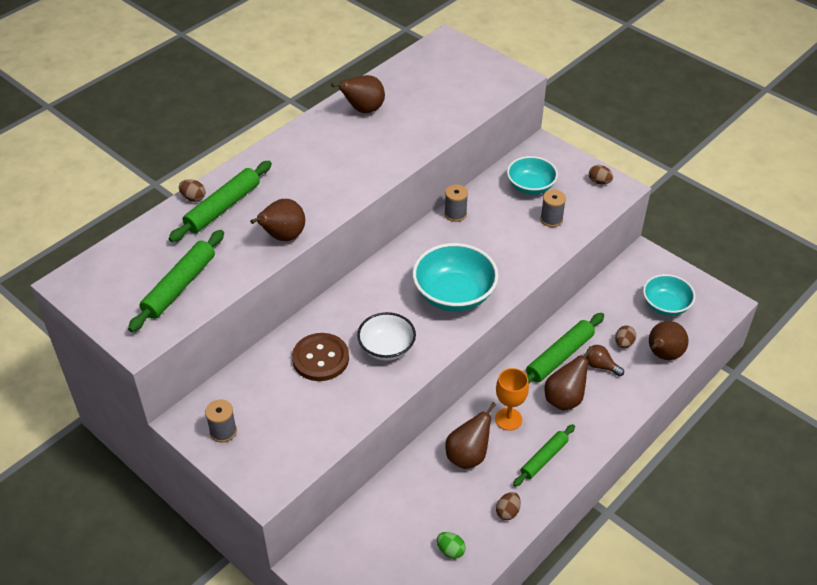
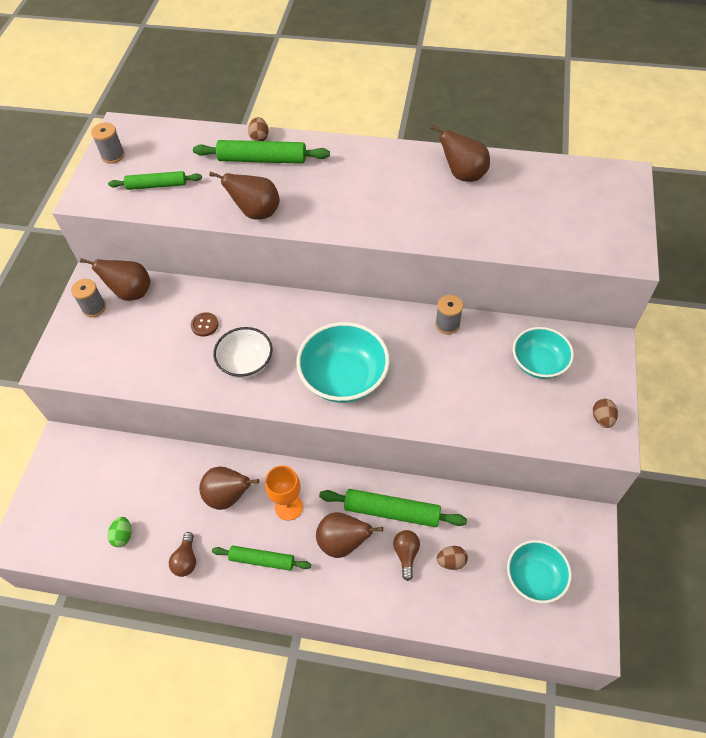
camera: 60 degrees right, 10 degrees up
green rolling pin [128,230,224,332] -> green rolling pin [108,171,202,190], size x0.66
brown button [292,333,349,381] -> brown button [191,312,218,336], size x0.50
brown egg [496,492,521,520] -> brown light bulb [169,532,196,577]
grey spool [540,190,566,227] -> grey spool moved to [91,122,125,164]
brown pear [649,321,689,360] -> brown pear moved to [80,258,151,301]

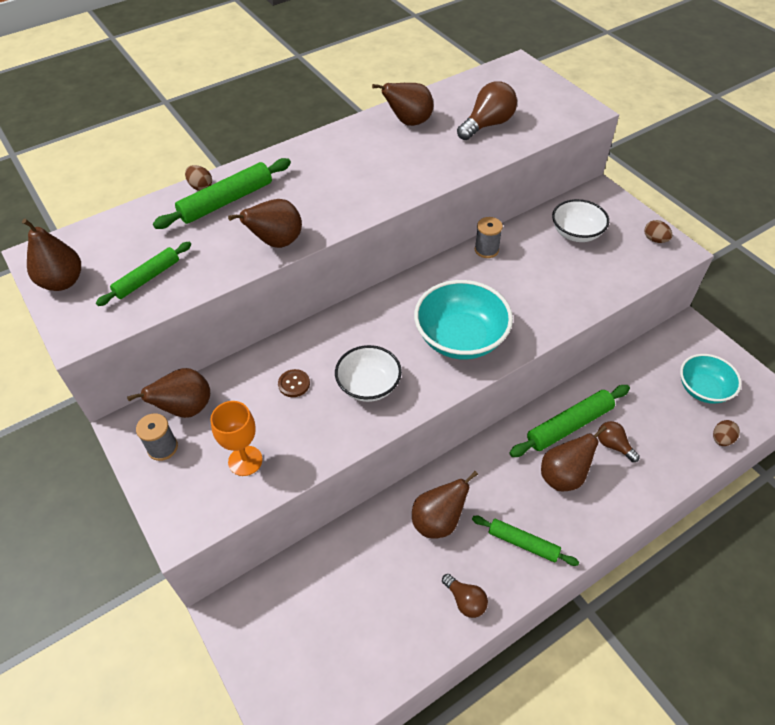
camera: 45 degrees left, 5 degrees down
grey spool [91,122,125,164] -> brown pear [22,219,81,291]
green egg [108,517,131,547] -> none
green rolling pin [212,546,311,571] -> green rolling pin turned 60 degrees clockwise [472,516,579,566]
orange goblet [265,465,303,521] -> orange goblet moved to [210,401,262,476]
brown egg [437,546,468,570] -> brown egg moved to [713,420,740,446]
turquoise bowl [513,327,574,379] -> white bowl [552,199,609,242]
none -> brown light bulb [457,81,517,140]

